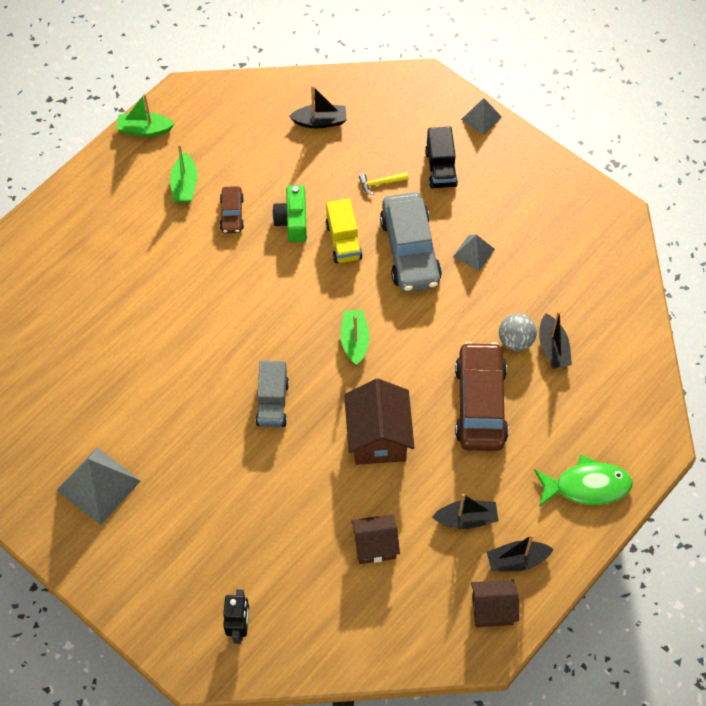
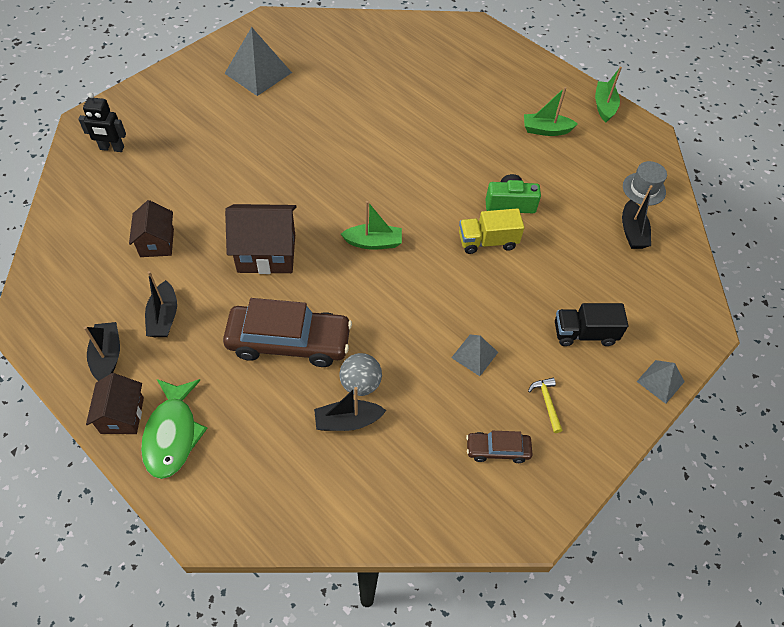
camera: 90 degrees right, 5 degrees down
brown car [220,186,244,233] -> brown car moved to [466,431,533,463]
grey truck [256,360,289,427] -> none
yellow hammer [359,172,409,195] -> yellow hammer moved to [528,378,563,433]
grey car [380,192,442,292] -> none
brown house [471,580,519,627] -> brown house moved to [86,373,144,434]
none -> grey hat [623,161,667,206]

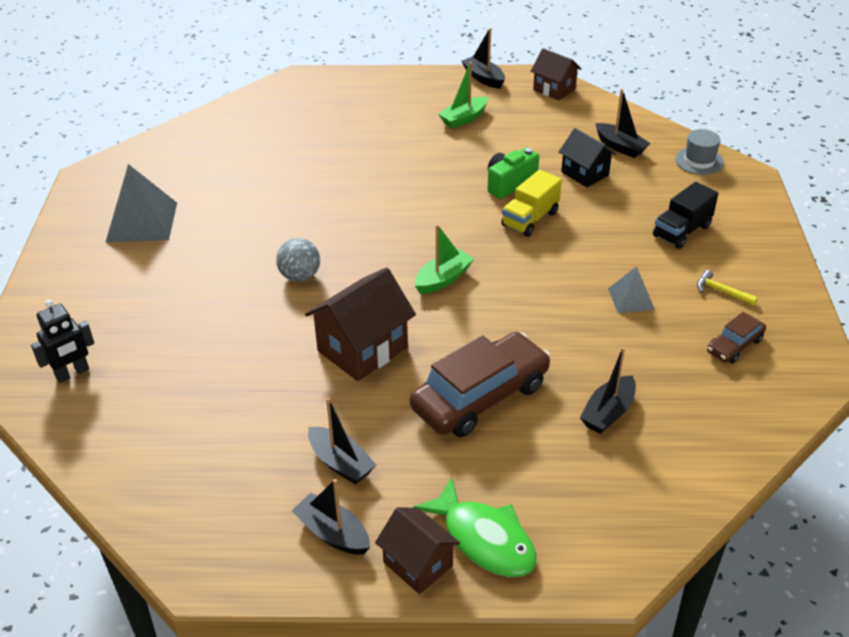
camera: 40 degrees left, 15 degrees down
brown house [129,200,174,257] -> brown house moved to [531,48,581,100]
grey ball [339,353,382,396] -> grey ball moved to [276,238,320,282]
green boat [595,67,622,123] -> black boat [461,28,505,89]
grey hat [623,161,667,206] -> grey hat moved to [675,129,724,175]
grey pyramid [637,360,685,404] -> none
none -> black house [559,128,616,187]

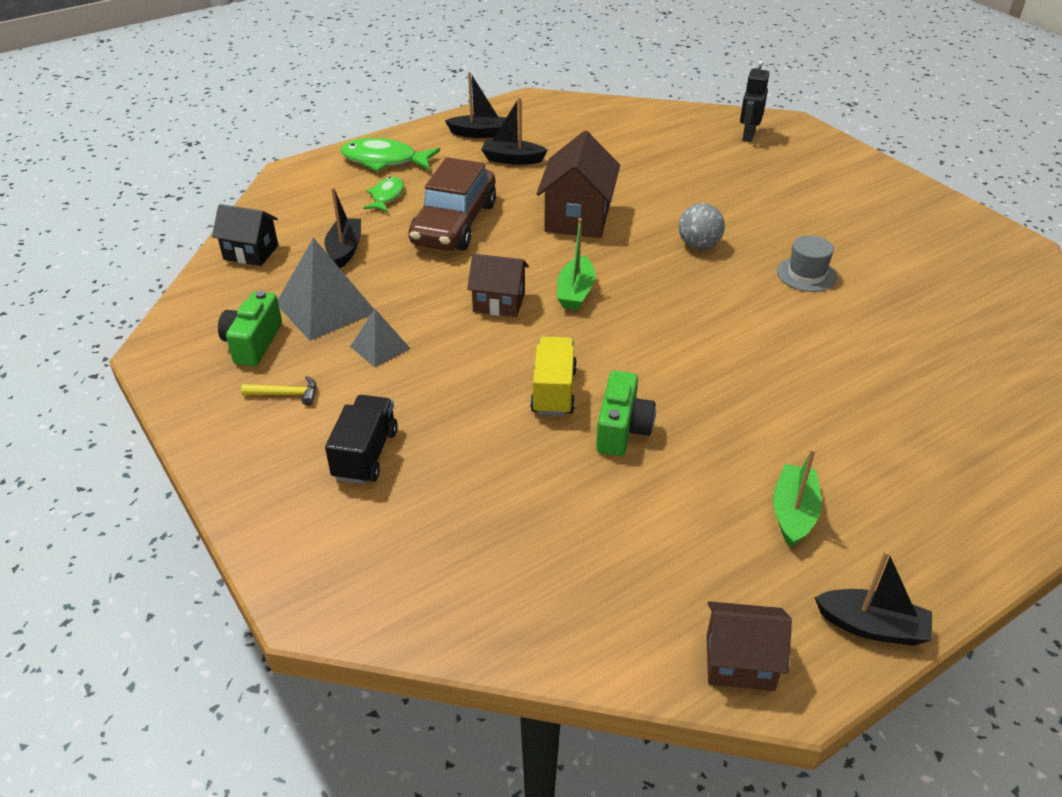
camera: 145 degrees right, 0 degrees up
grey pyramid [106,164,177,242] -> grey pyramid moved to [278,237,374,341]
brown house [375,507,460,594] -> brown house moved to [467,254,529,317]
black house [559,128,616,187] -> black house moved to [212,204,278,266]
black boat [595,89,650,158] -> none
grey hat [675,129,724,175] -> grey hat moved to [777,235,837,292]
brown car [707,312,766,363] -> green camera [218,291,282,366]
none -> green fish [363,177,404,212]

